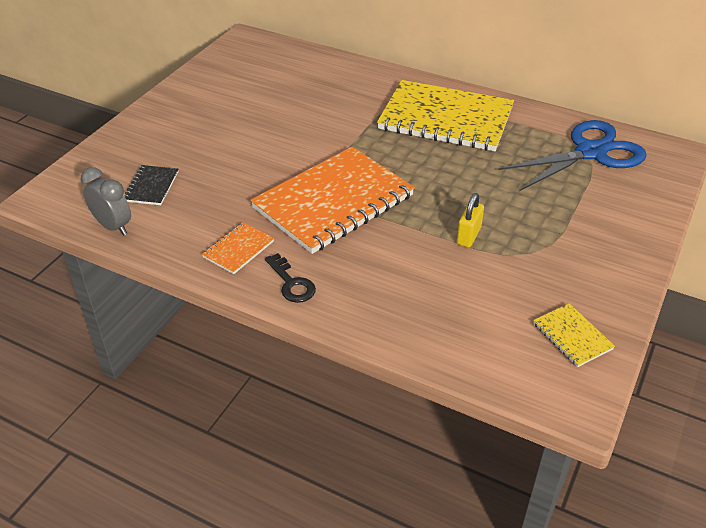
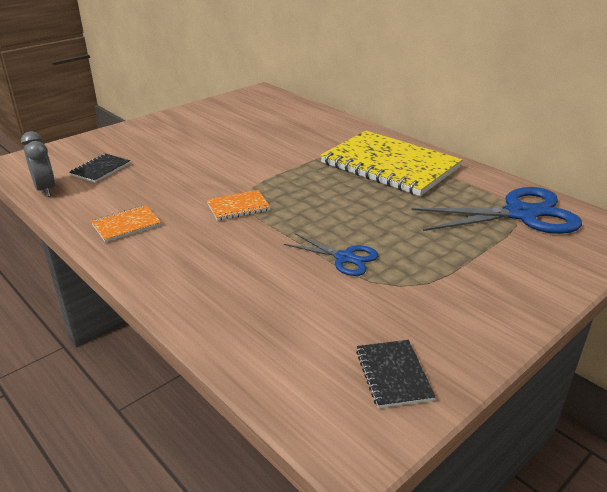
camera: 20 degrees right, 10 degrees down
orange notebook [250,147,415,254] -> orange notebook [207,190,270,221], size x0.42
black key [265,253,316,303] -> none
yellow padlock [457,193,484,247] -> blue scissors [284,233,378,276]
yellow notebook [533,303,615,367] -> black notebook [356,340,436,408]

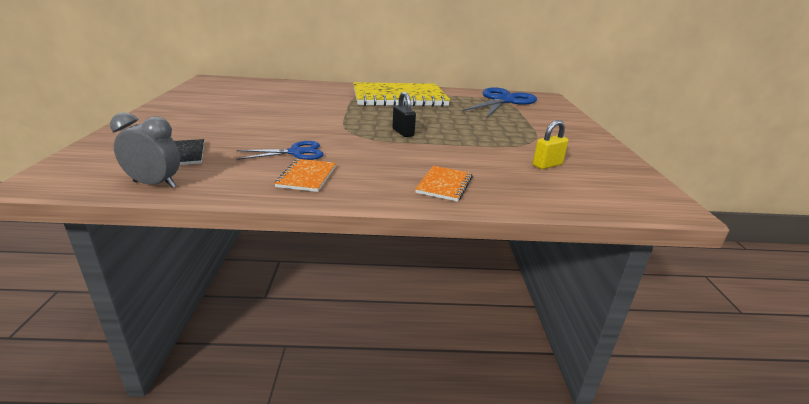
camera: 50 degrees left, 5 degrees down
orange notebook [207,190,270,221] -> orange notebook moved to [415,166,473,202]
blue scissors [284,233,378,276] -> blue scissors moved to [237,141,324,160]
black notebook [356,340,436,408] -> none
none -> black padlock [393,92,416,137]
none -> yellow padlock [533,120,569,169]

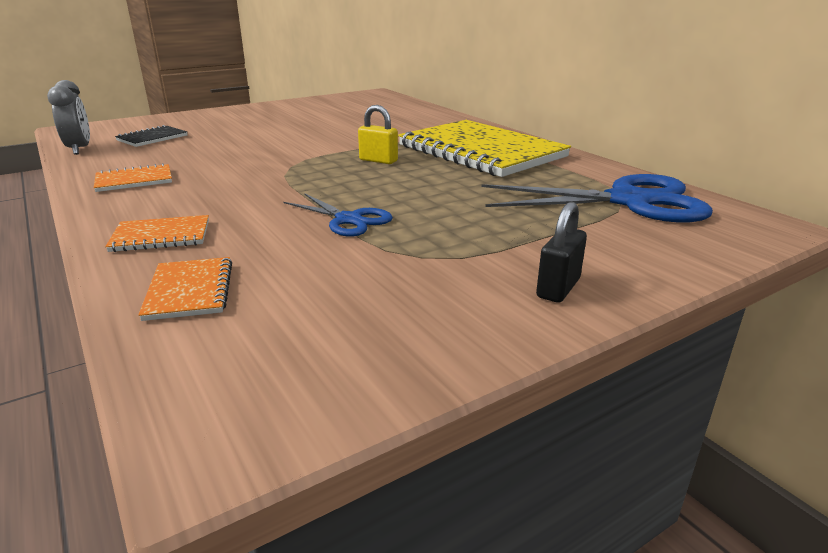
camera: 60 degrees right, 0 degrees up
blue scissors [237,141,324,160] -> blue scissors moved to [284,193,393,237]
black padlock [393,92,416,137] -> black padlock moved to [536,202,587,303]
yellow padlock [533,120,569,169] -> yellow padlock moved to [358,105,398,164]
none -> orange notebook [138,257,232,321]

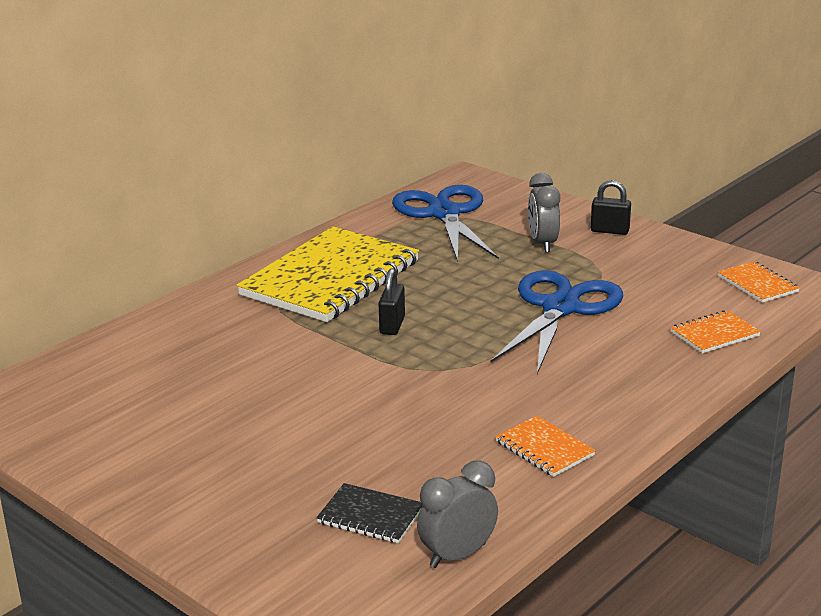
camera: 105 degrees left, 0 degrees up
orange notebook [105,215,209,252] -> orange notebook moved to [718,261,800,303]
blue scissors [284,193,393,237] -> blue scissors [490,270,623,374], size x1.87
yellow padlock [358,105,398,164] -> black padlock [378,268,405,335]
none -> grey clock [528,173,560,252]

